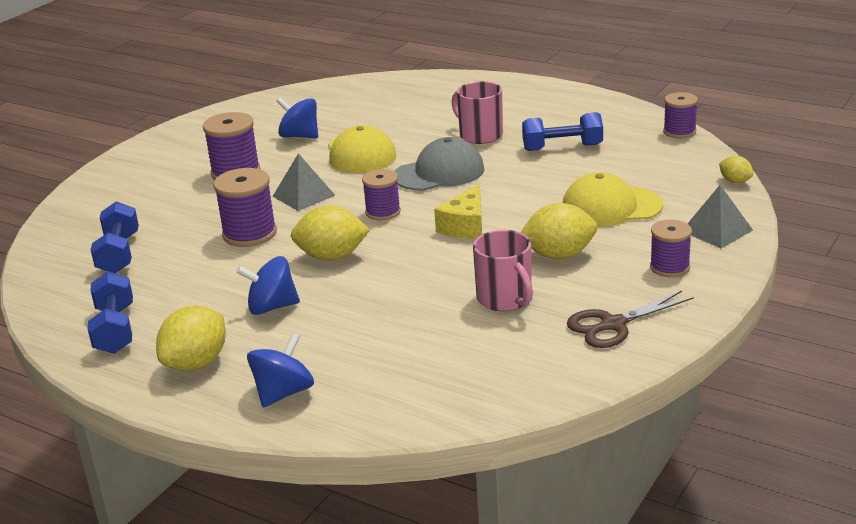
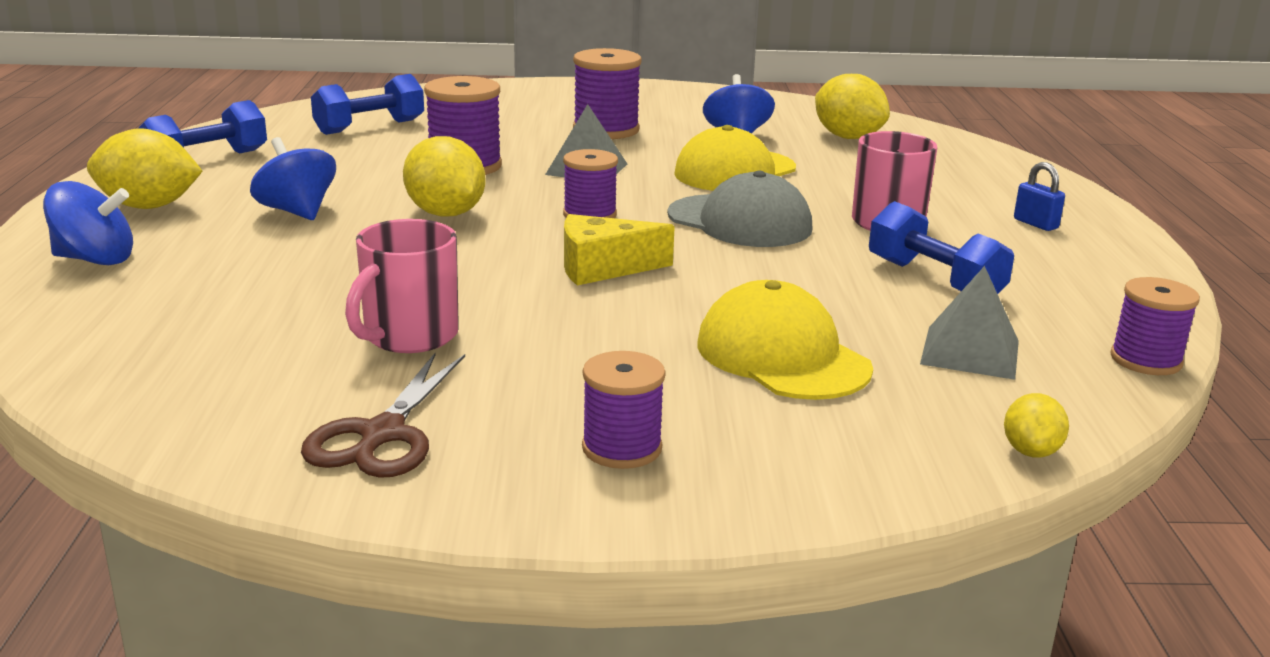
camera: 55 degrees right, 5 degrees down
yellow lemon [520,203,597,259] -> yellow lemon moved to [815,74,890,139]
brown scissors [567,291,694,348] -> brown scissors turned 105 degrees counterclockwise [301,353,465,478]
grey pyramid [688,185,753,249] -> grey pyramid moved to [920,266,1019,380]
none -> blue padlock [1014,162,1065,231]

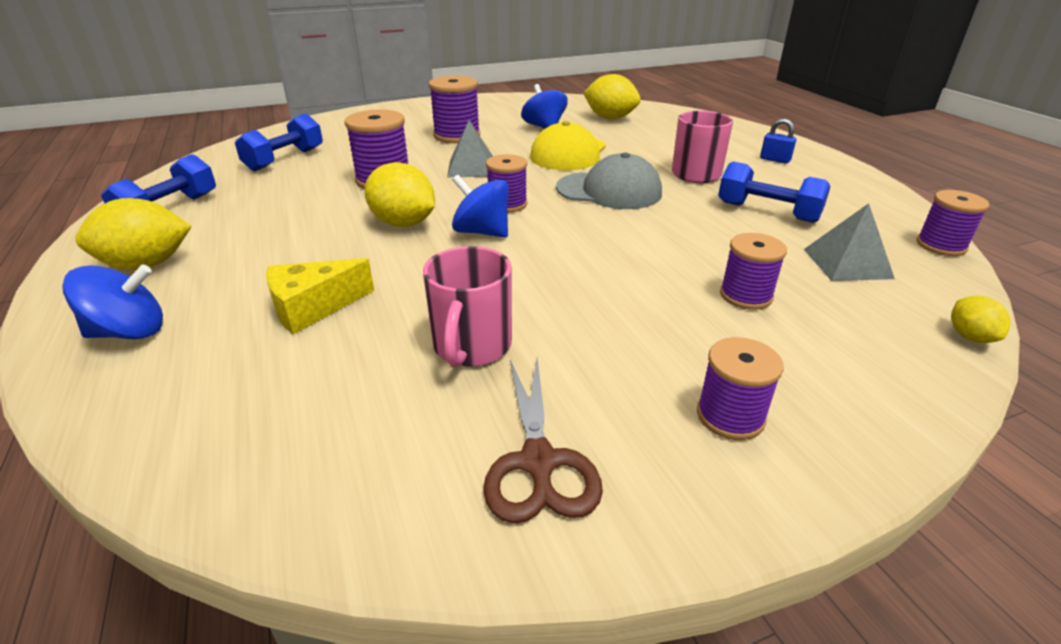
camera: 20 degrees left, 10 degrees up
blue spinning top [250,137,336,220] -> blue spinning top moved to [452,175,509,238]
yellow cheese [564,214,675,286] -> yellow cheese moved to [266,258,374,334]
yellow cap [697,280,873,400] -> purple spool [720,233,787,310]

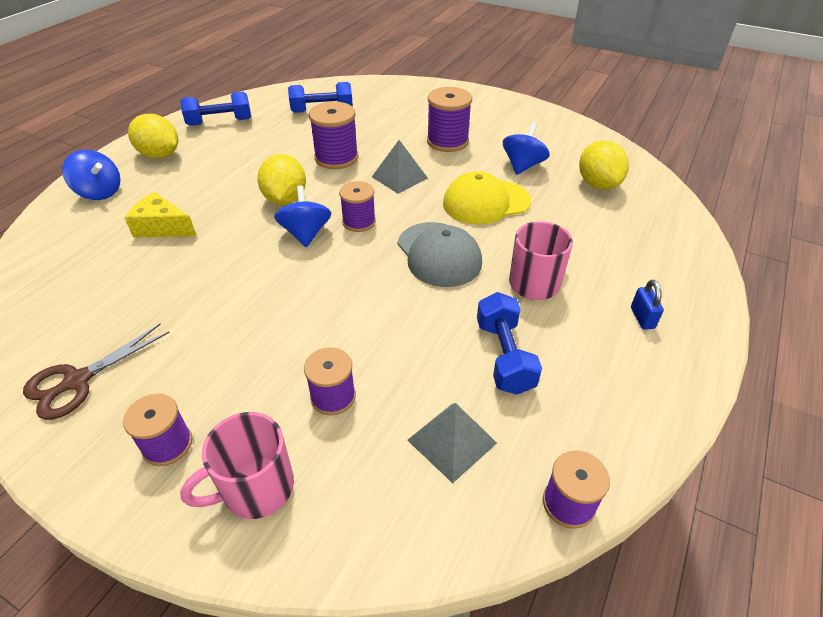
camera: 50 degrees right, 10 degrees up
pink mug [423,246,512,367] -> pink mug moved to [180,412,294,519]
yellow lemon [951,296,1010,343] -> none

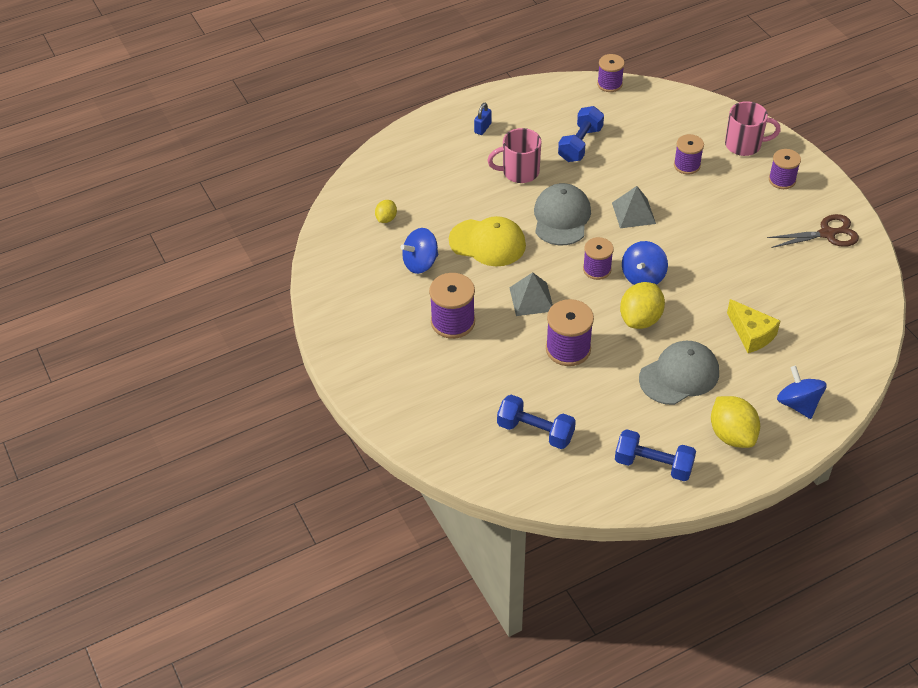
camera: 145 degrees left, 5 degrees up
grey pyramid [407,403,497,483] -> grey pyramid moved to [612,186,656,228]
yellow lemon [579,140,629,190] -> yellow lemon [375,200,397,223], size x0.54
none -> grey cap [639,341,719,405]

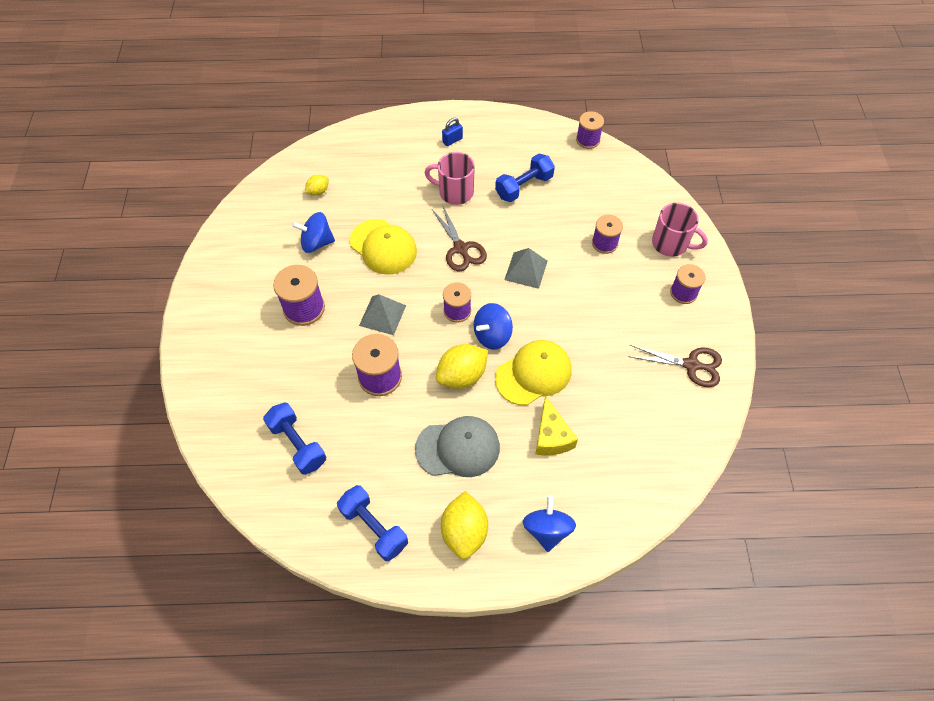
camera: 25 degrees right, 10 degrees up
grey cap [534,183,591,245] -> brown scissors [433,206,487,271]
none -> yellow cap [495,340,572,406]

